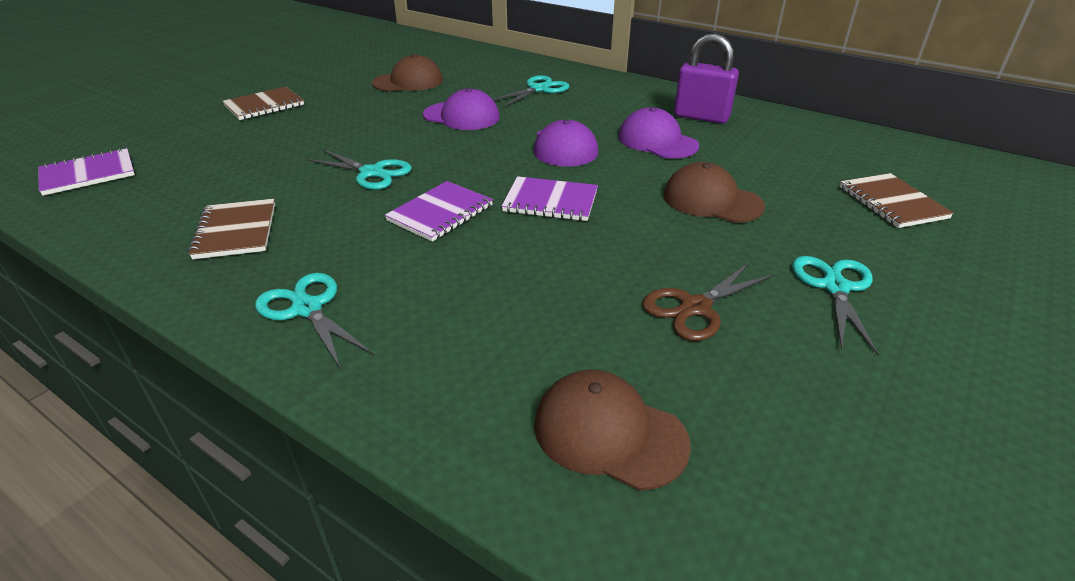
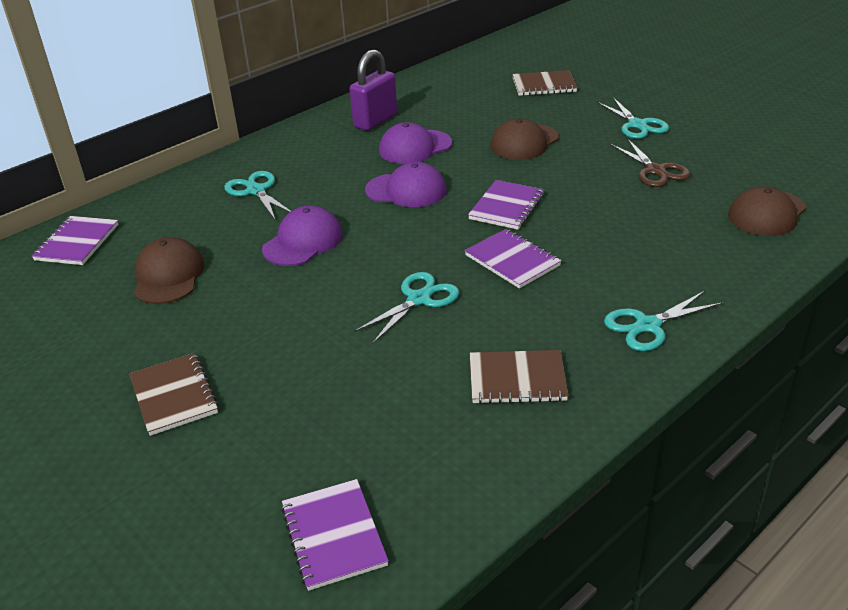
camera: 75 degrees left, 0 degrees up
turquoise scissors [792,256,879,355] -> turquoise scissors turned 135 degrees counterclockwise [597,97,669,139]
none -> purple notebook [32,216,118,265]

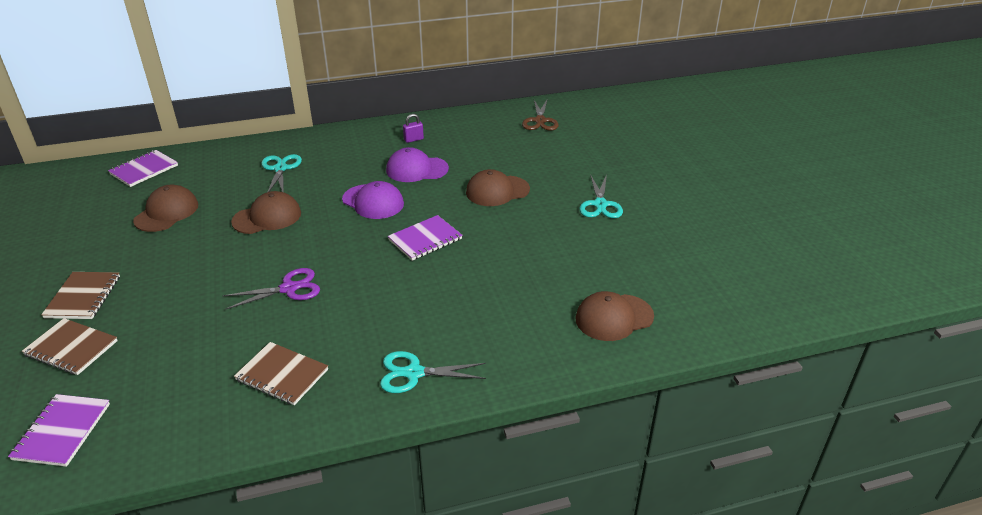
camera: 25 degrees right, 0 degrees up
purple cap [262,205,343,266] -> brown cap [231,191,301,234]
purple padlock [350,49,397,131] -> purple padlock [403,114,424,143], size x0.48
turquoise scissors [354,272,459,343] -> purple scissors [222,268,320,310]
purple notebook [465,229,562,289] -> none
brown notebook [512,70,577,96] -> brown notebook moved to [22,318,118,375]
brown scissors [610,138,690,187] -> brown scissors moved to [522,98,559,131]

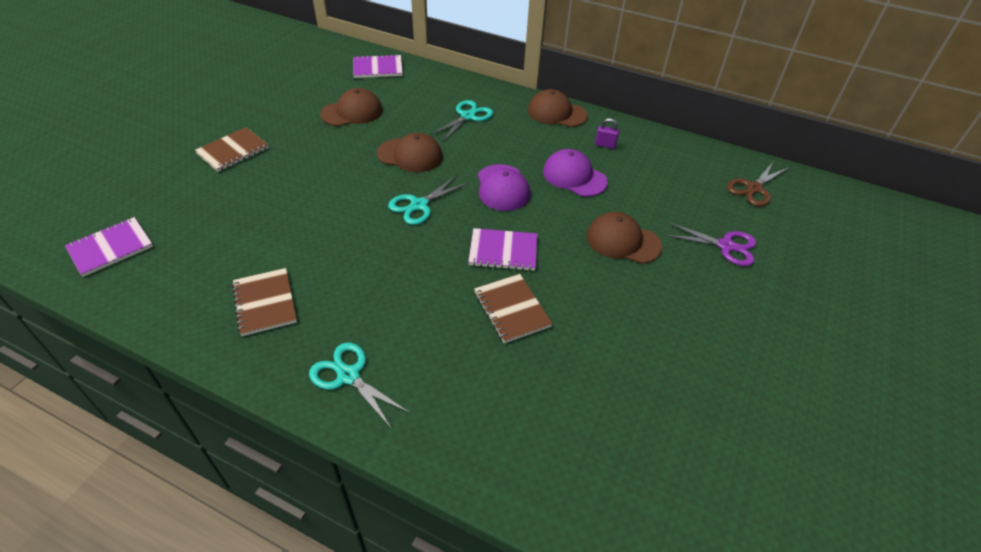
camera: 40 degrees right, 10 degrees up
brown notebook [22,318,118,375] -> brown notebook moved to [474,274,553,343]
purple scissors [222,268,320,310] -> purple scissors moved to [664,222,756,266]
brown cap [575,291,654,341] -> brown cap moved to [528,89,588,127]
turquoise scissors [580,174,623,218] -> turquoise scissors moved to [388,175,469,225]

